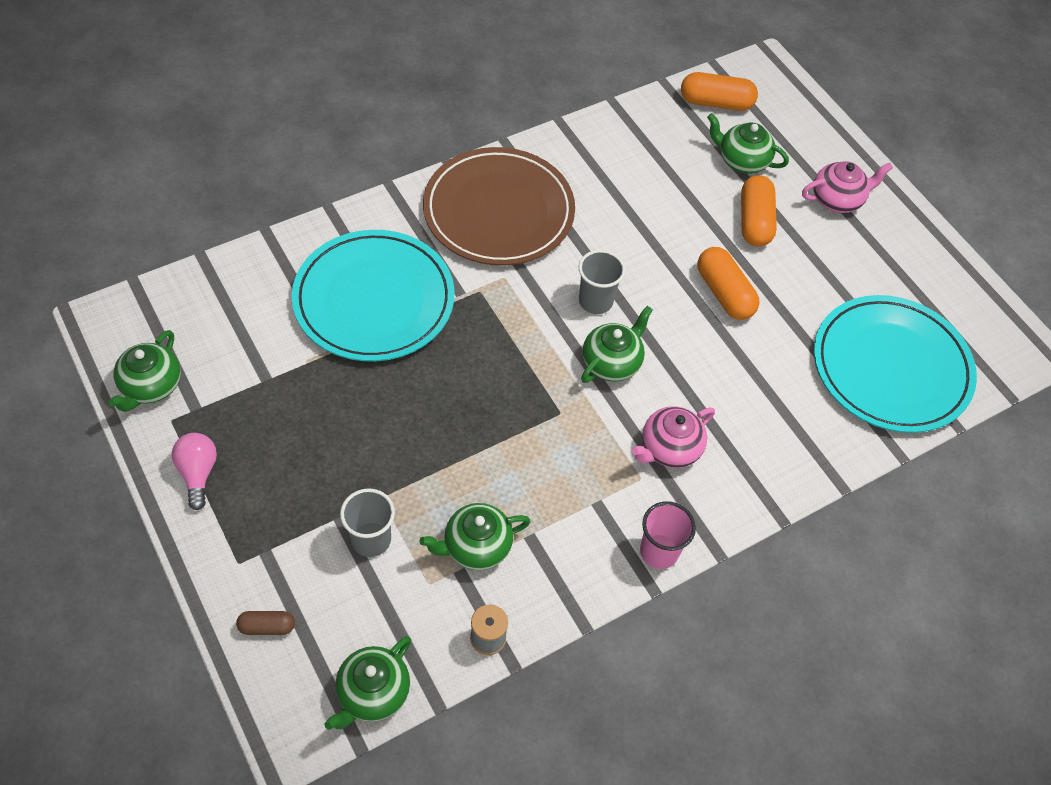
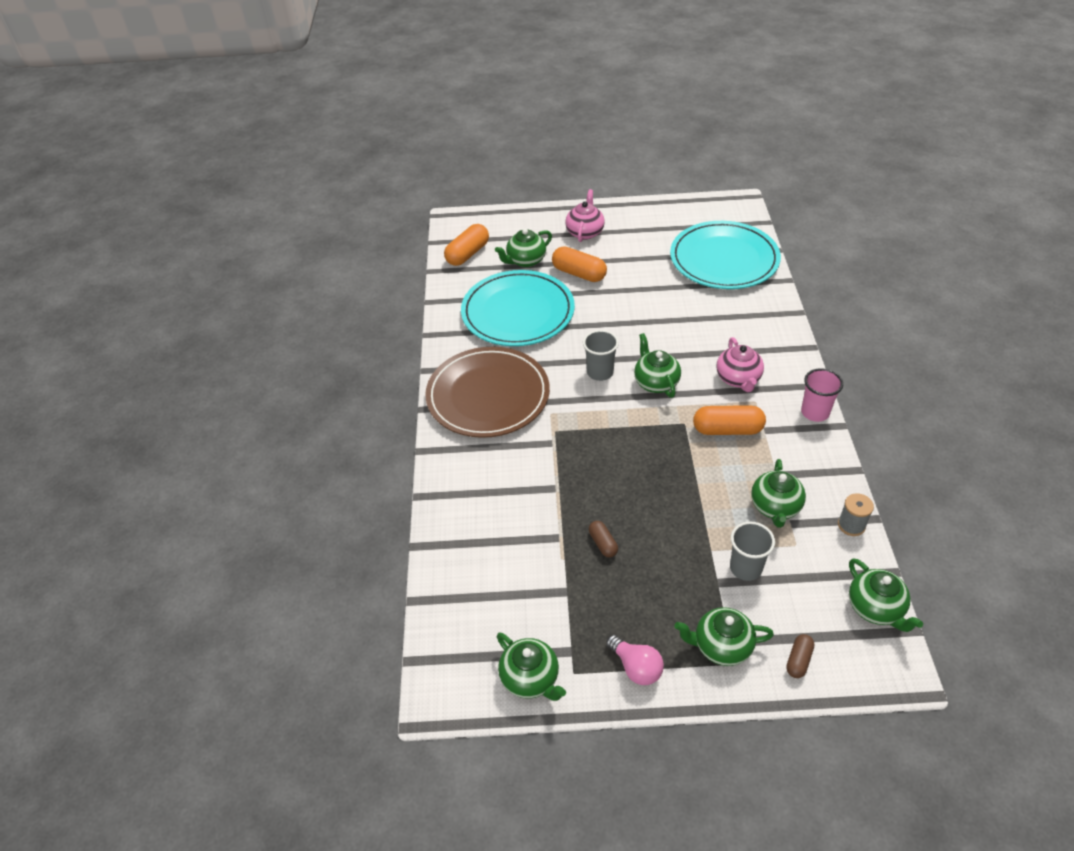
camera: 55 degrees left, 10 degrees down
pink light bulb [172,433,217,510] -> pink light bulb turned 150 degrees counterclockwise [606,635,664,685]
turquoise plate [292,230,454,361] -> turquoise plate moved to [461,270,575,346]
orange capsule [697,247,760,320] -> orange capsule moved to [693,405,766,435]
none -> brown capsule [589,521,618,557]
none -> green teapot [674,607,774,666]

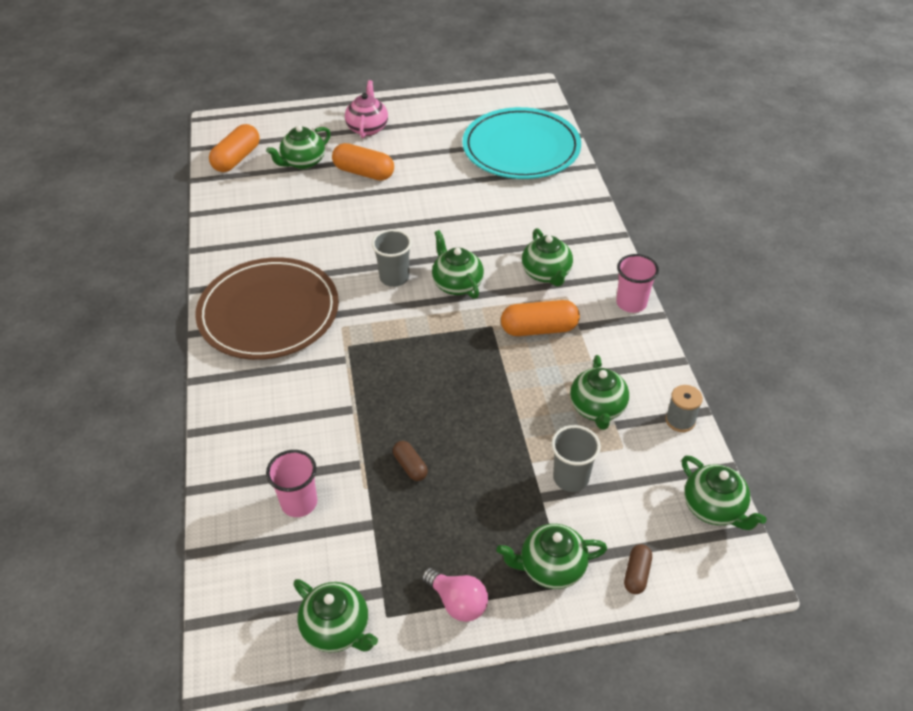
camera: 10 degrees left, 0 degrees up
turquoise plate [461,270,575,346] -> none
pink teapot [716,337,764,392] -> green teapot [522,228,573,287]
none -> pink cup [266,450,317,517]

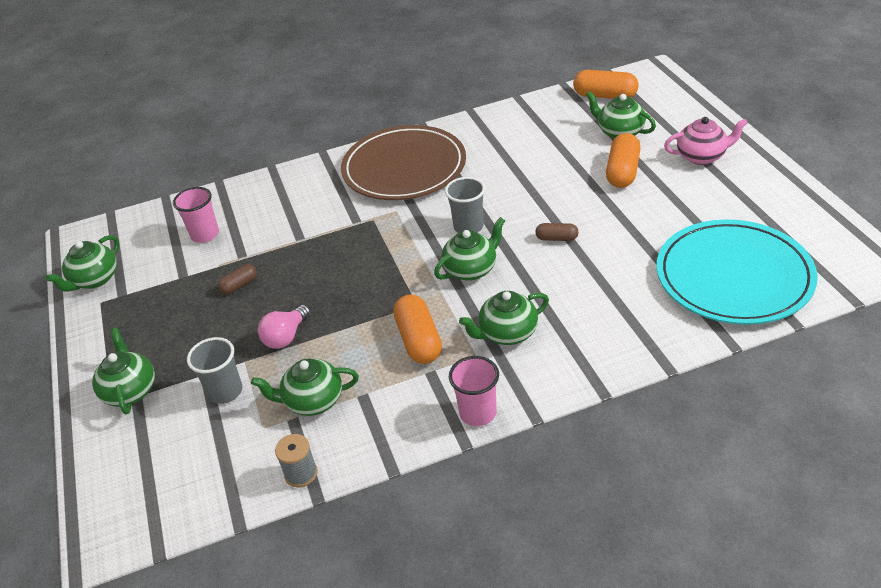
camera: 85 degrees right, 5 degrees down
pink light bulb [422,568,488,622] -> pink light bulb moved to [258,305,310,349]
brown capsule [624,544,652,594] -> brown capsule moved to [535,223,579,241]
green teapot [682,456,767,530] -> none

